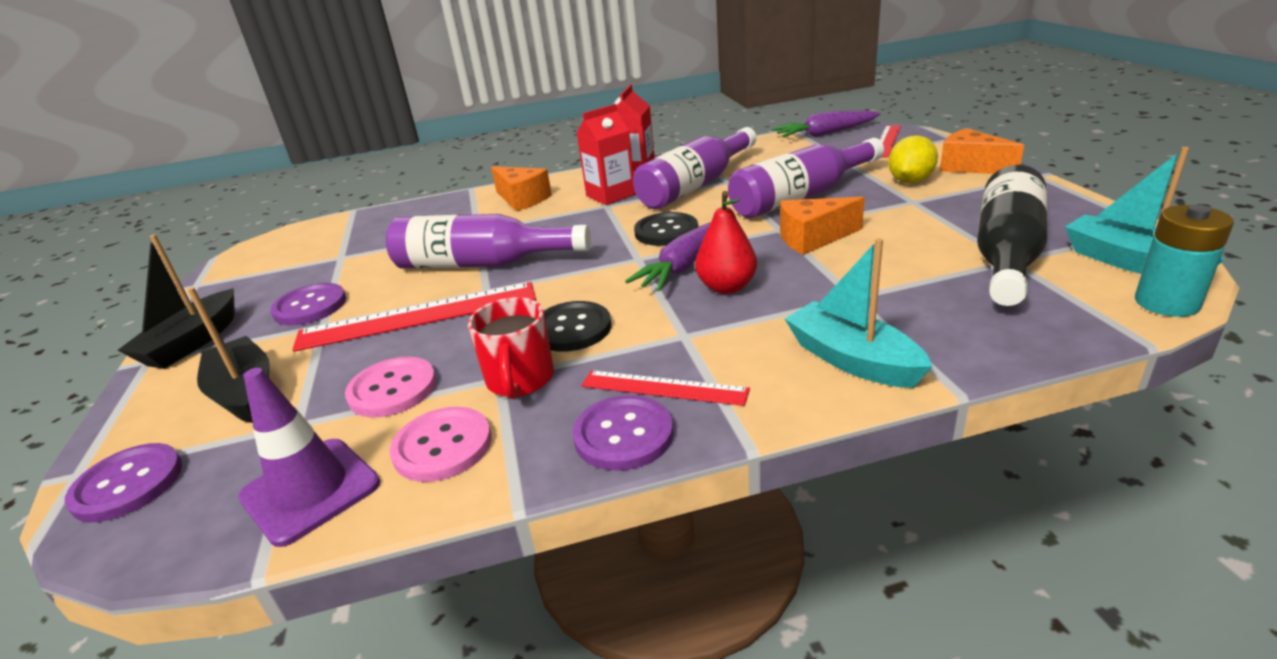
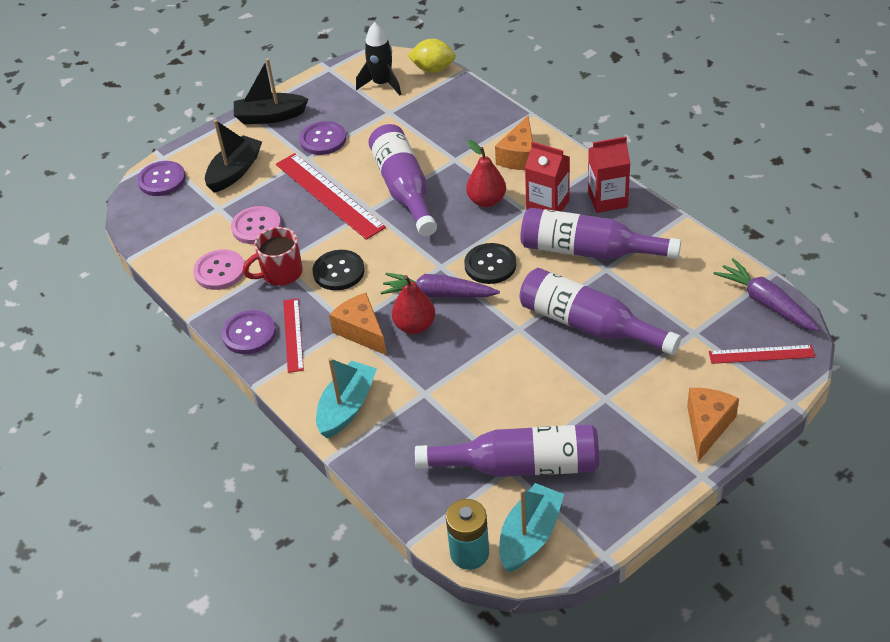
camera: 65 degrees right, 15 degrees up
purple traffic cone [238,368,380,547] -> none
orange cheese [780,197,865,255] -> orange cheese moved to [329,293,386,355]
yellow lemon [888,135,938,183] -> yellow lemon moved to [408,39,456,73]
black bottle [977,165,1047,306] -> purple bottle [415,424,599,477]
none -> black rocket [356,22,401,95]
none -> red pear [466,140,506,207]

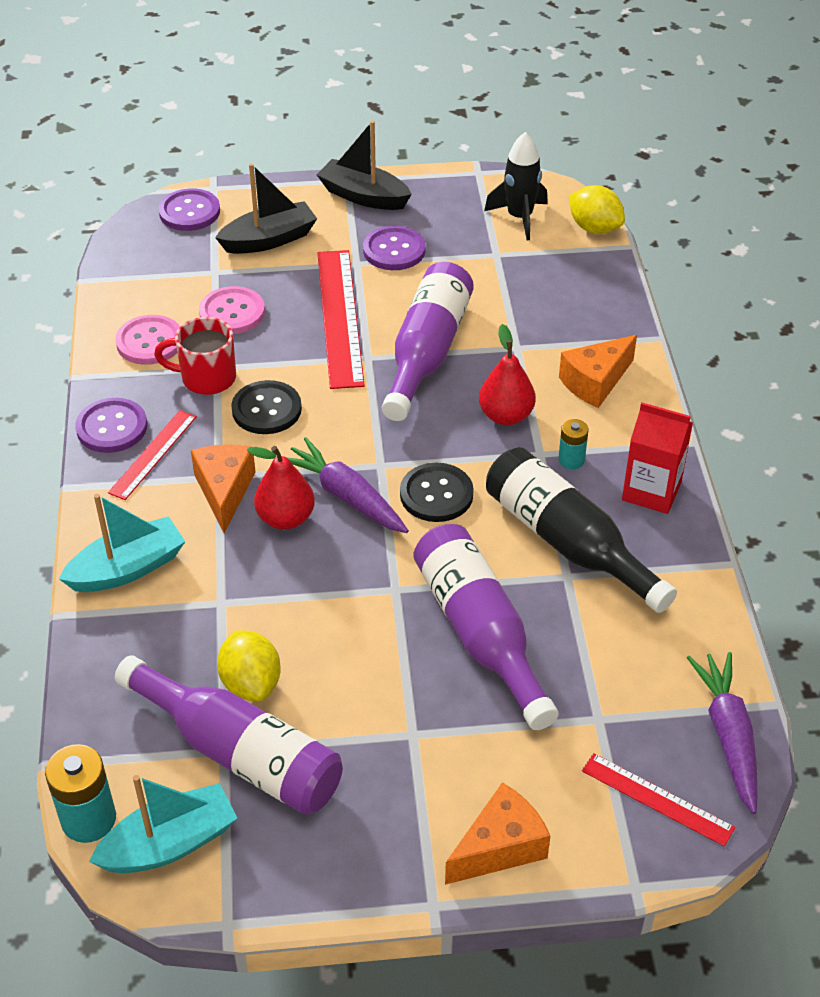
camera: 30 degrees right, 0 degrees up
purple bottle [520,208,681,259] -> black bottle [486,447,677,613]
red carton [525,142,570,211] -> turquoise battery [558,419,589,469]
none -> yellow lemon [217,630,281,701]

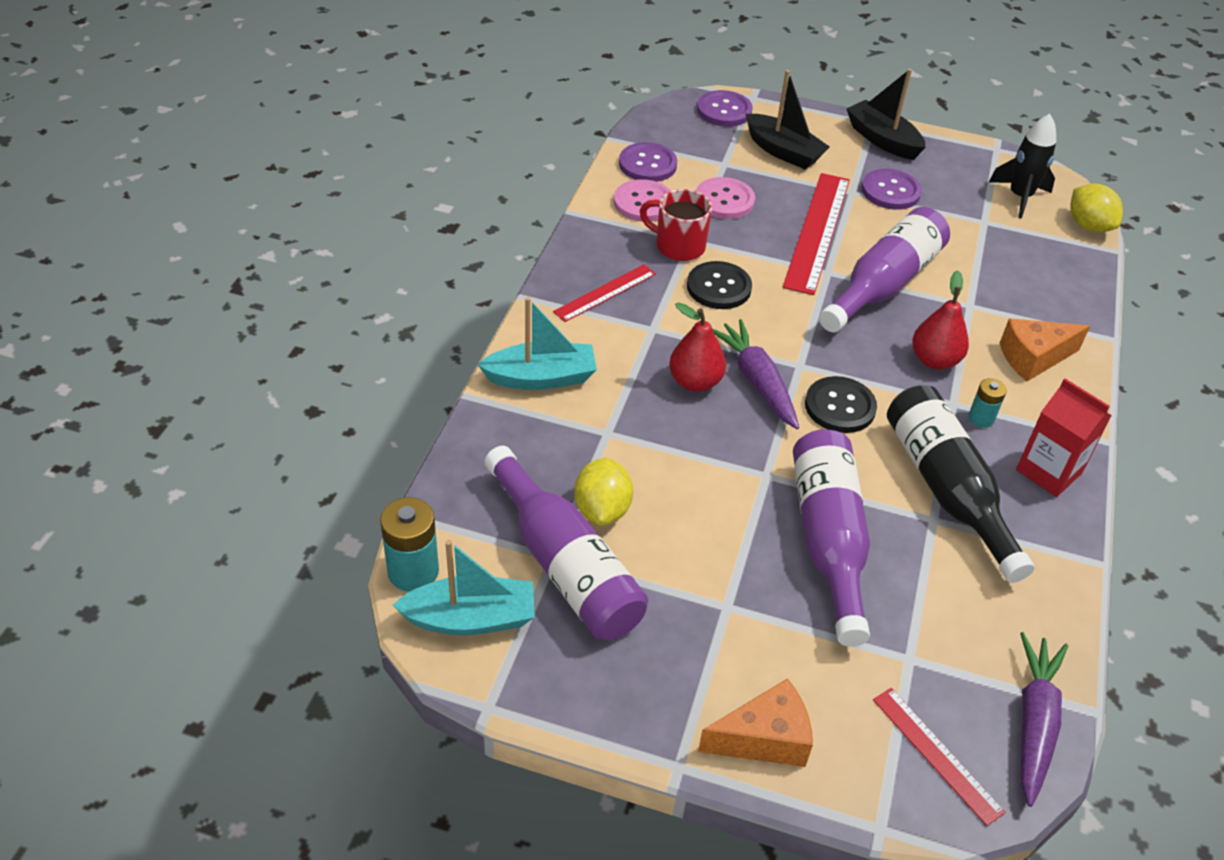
camera: 20 degrees right, 0 degrees up
purple button [75,398,147,453] -> purple button moved to [619,142,677,182]
orange cheese [191,444,255,534] -> none
black boat [215,163,317,254] -> black boat turned 45 degrees clockwise [746,70,830,169]

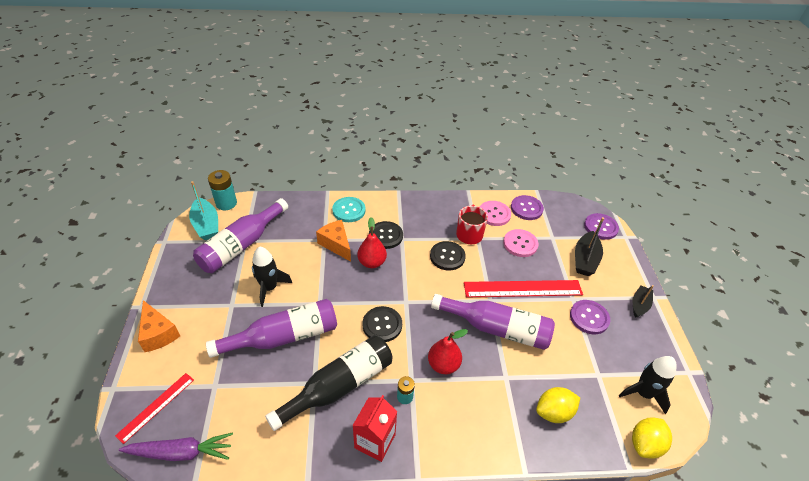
camera: 70 degrees right, 0 degrees up
turquoise boat [477,297,597,390] -> turquoise button [332,197,366,222]
red ruler [553,264,656,322] -> none
yellow lemon [574,458,633,526] -> yellow lemon moved to [536,387,580,423]
purple carrot [712,319,799,429] -> none
black boat [846,69,926,160] -> black boat [632,285,654,318], size x0.65
orange cheese [1000,319,1090,381] -> orange cheese moved to [316,220,351,262]
none -> black rocket [252,246,292,307]
none -> black button [369,221,403,249]

